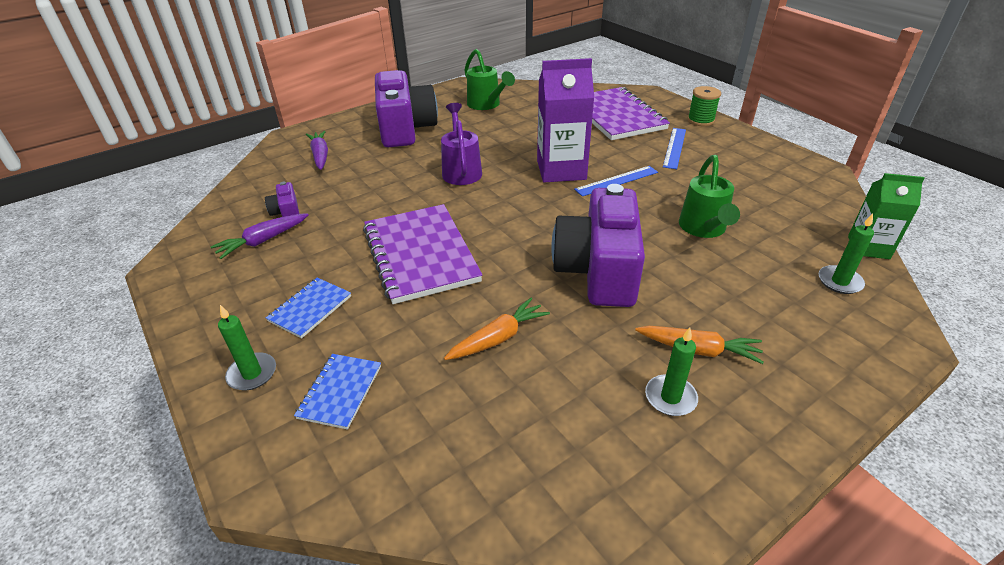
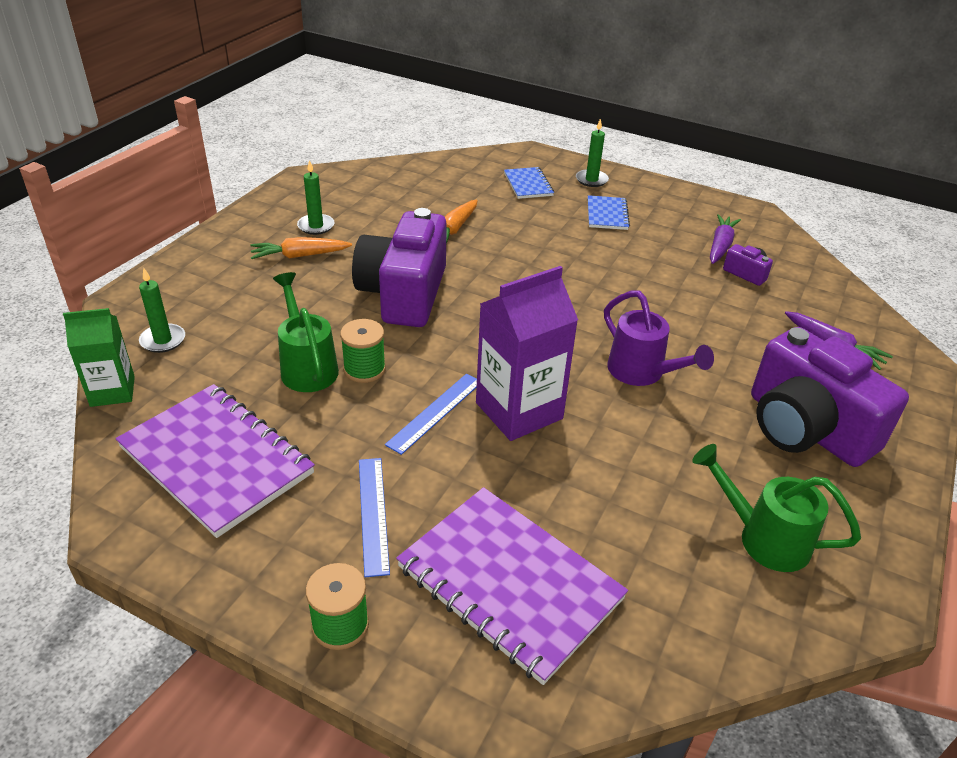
camera: 150 degrees right, 0 degrees up
purple notebook [363,204,482,304] -> purple notebook moved to [116,384,315,538]
purple camera [552,184,645,307] -> purple camera turned 150 degrees counterclockwise [352,208,447,327]
none -> green spool [340,319,386,383]

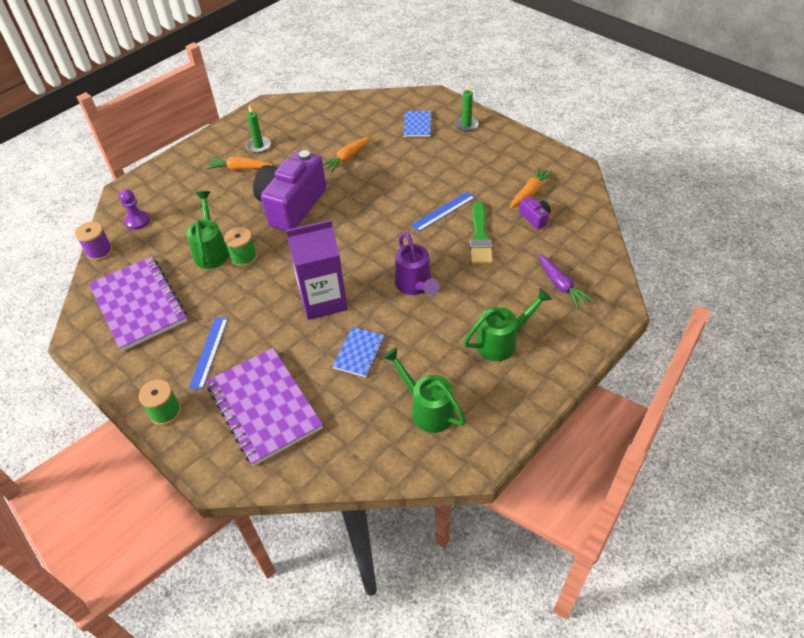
camera: 20 degrees right, 10 degrees up
green carton [63,308,135,407] -> purple spool [75,221,113,261]
green candle [139,268,185,353] -> purple pawn [119,189,150,230]
blue ruler [385,374,477,455] -> blue ruler moved to [411,191,476,232]
blue notebook [588,195,630,230] -> blue notebook moved to [332,327,385,377]
purple carrot [710,214,741,264] -> orange carrot [510,167,555,209]
purple camera [751,327,909,467] -> green watering can [464,288,552,361]
none -> green brush [470,201,493,264]

